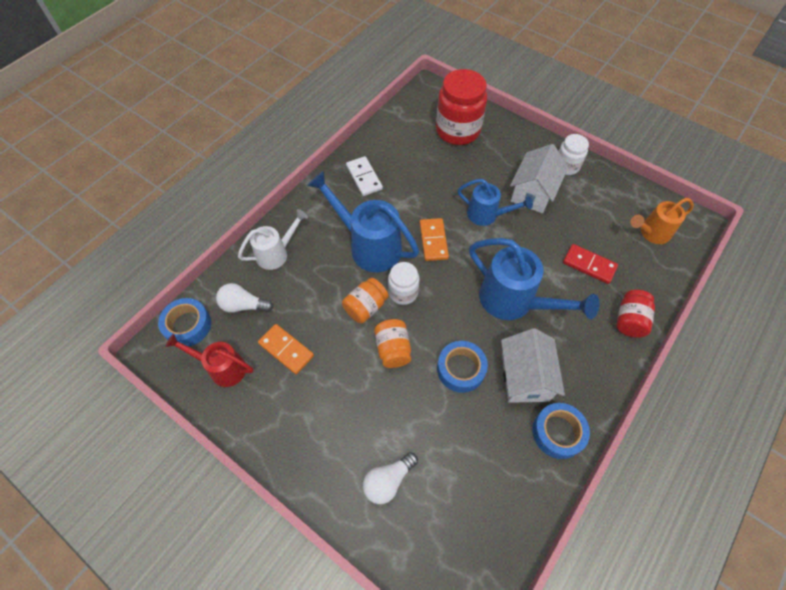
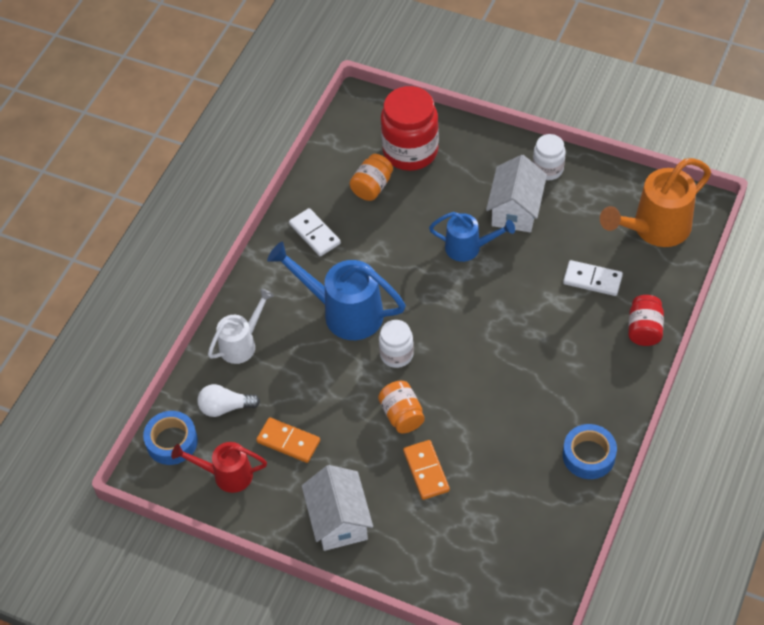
camera: 10 degrees left, 5 degrees down
orange jar [342,278,388,323] -> orange jar moved to [350,154,393,201]
white light bulb [363,452,418,504] -> none
orange domino [420,218,449,261] -> orange domino moved to [403,440,450,500]
blue tape [437,341,488,393] -> none
blue watering can [469,238,600,320] -> none
white house [501,328,565,403] -> white house moved to [302,465,373,551]
red domino [563,244,618,284] -> white domino [563,260,623,296]
orange watering can [630,198,694,244] -> orange watering can [600,158,711,247], size x1.63

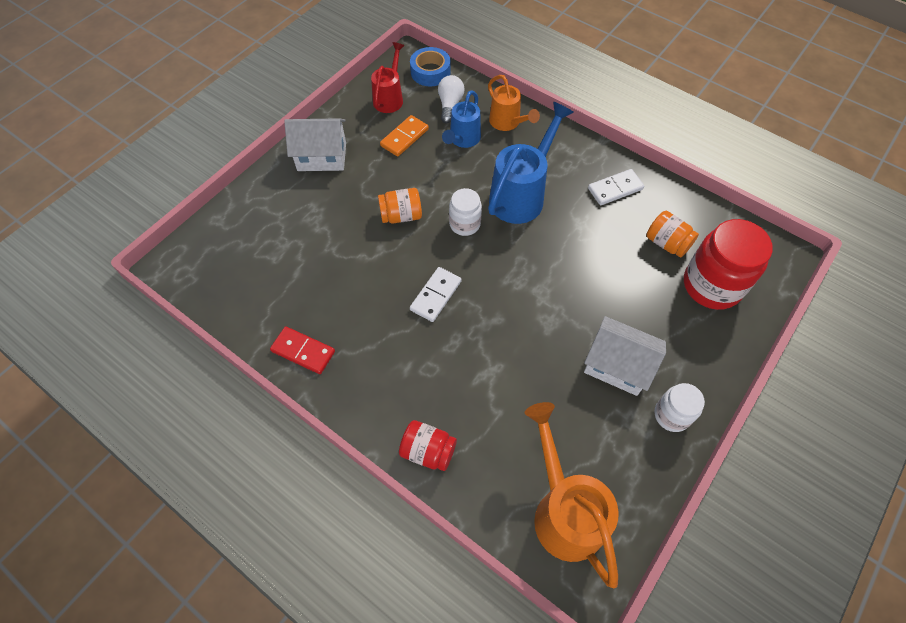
camera: 100 degrees right, 5 degrees up
white watering can [208,289,274,364] -> orange watering can [488,75,540,131]
orange domino [403,440,450,500] -> none
blue watering can [429,212,515,262] -> blue watering can moved to [442,90,481,148]
white domino [563,260,623,296] -> white domino moved to [410,267,462,322]
blue tape [563,424,617,479] -> red domino [270,326,335,374]

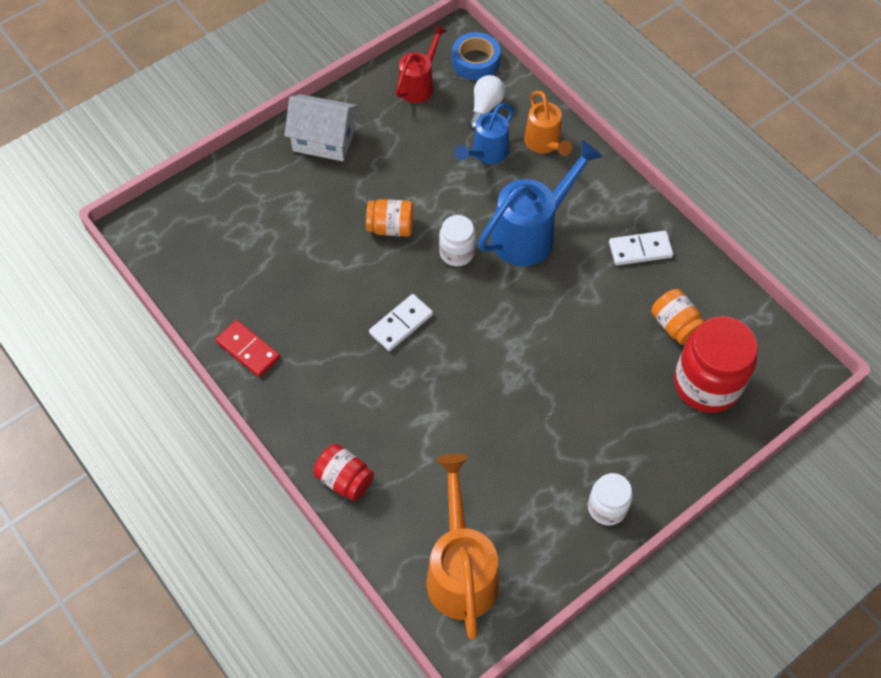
camera: 15 degrees right, 0 degrees up
orange domino [380,115,429,157] -> none
white house [584,316,666,396] -> none

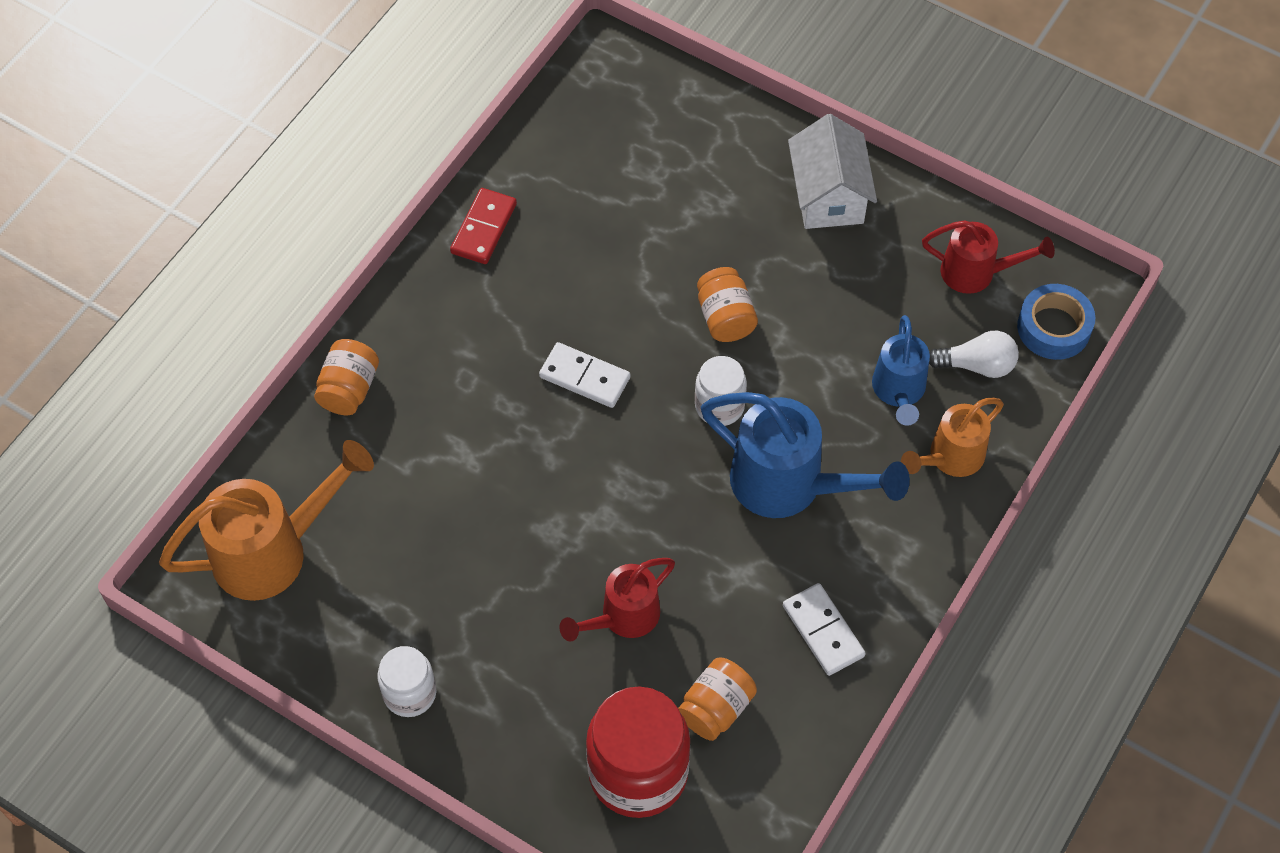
camera: 70 degrees right, 0 degrees up
red jar [313,444,374,501] -> orange jar [314,339,379,415]
blue watering can [455,104,514,164] -> blue watering can turned 105 degrees counterclockwise [872,315,930,426]
none -> red watering can [559,558,675,642]

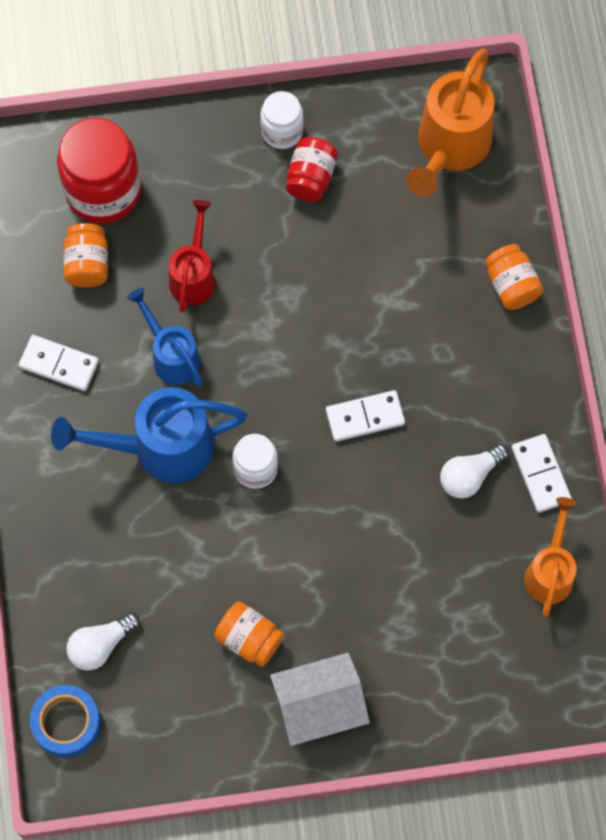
camera: 140 degrees right, 10 degrees up
red domino [450,188,517,264] -> white domino [511,434,572,513]
orange jar [697,267,758,342] -> orange jar moved to [215,601,284,667]
white house [788,114,877,229] -> white house turned 60 degrees counterclockwise [270,653,370,746]
blue watering can [872,315,930,426] -> blue watering can moved to [127,288,203,386]
orange watering can [901,398,1004,477] -> orange watering can moved to [524,497,577,617]
red watering can [922,220,1055,294] -> none
none -> red jar [286,137,338,202]
none -> white light bulb [440,444,508,499]

